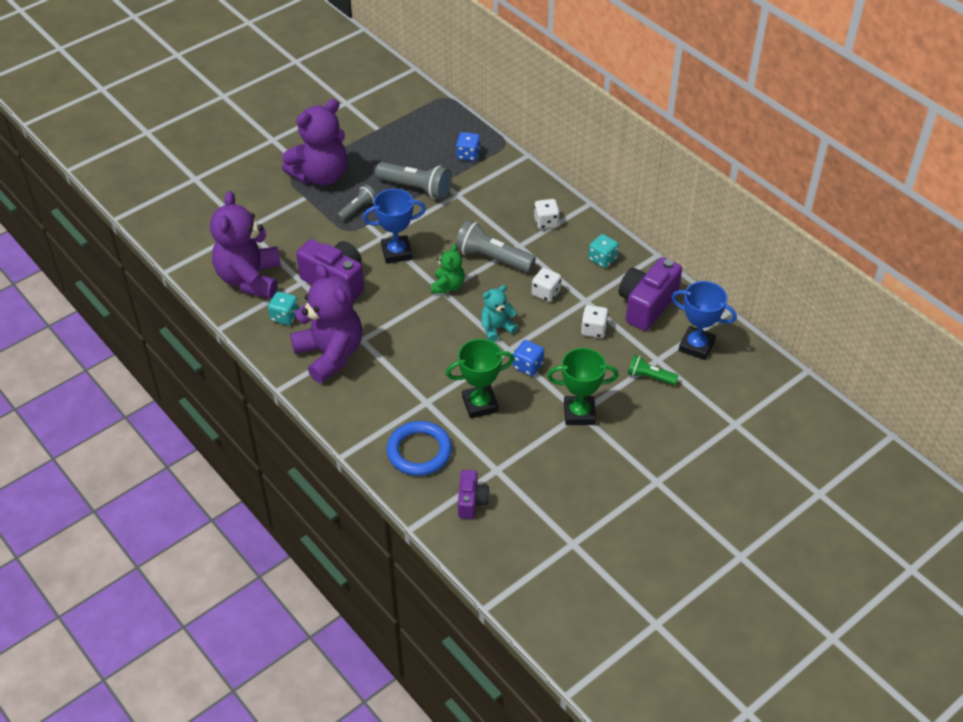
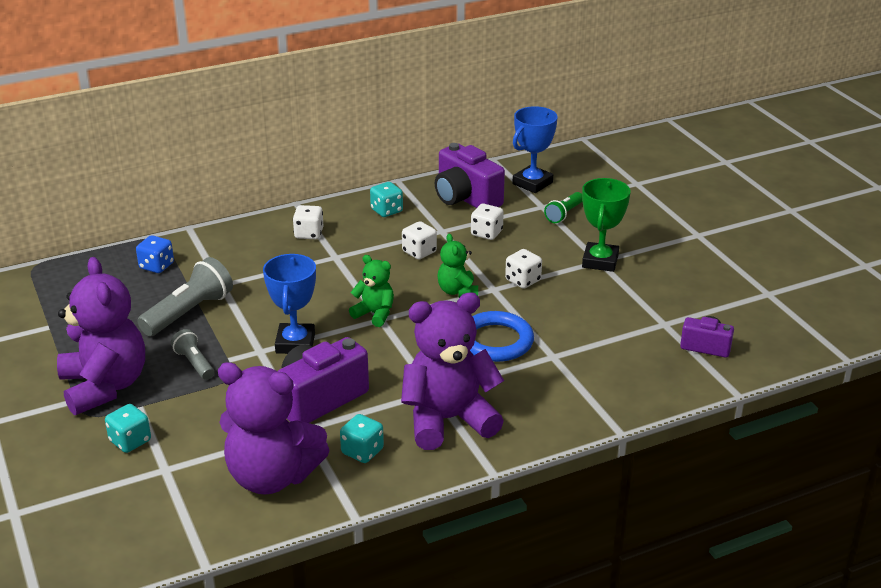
camera: 75 degrees left, 15 degrees down
blue ring [387,421,452,476] -> blue ring moved to [470,311,534,362]
green trophy [446,339,514,419] -> none
grey flashlight [455,220,536,273] -> none
turquoise teddy bear [481,285,518,342] -> green teddy bear [437,234,478,298]
blue dice [513,340,544,376] -> white dice [505,249,542,289]
none -> turquoise dice [105,404,151,453]

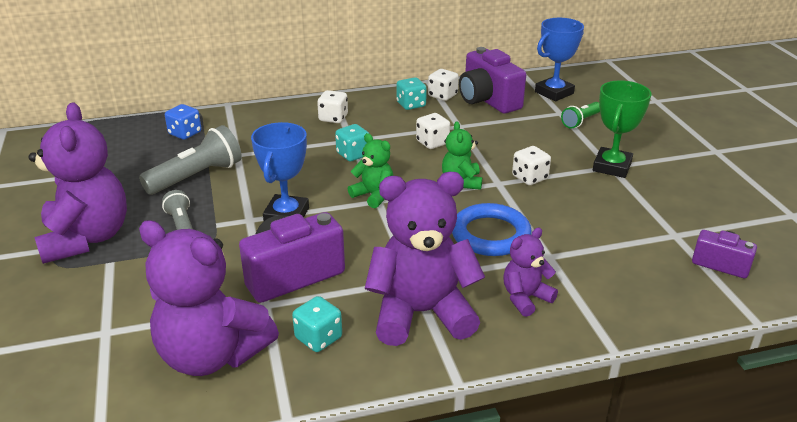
camera: 10 degrees right, 0 degrees up
turquoise dice [105,404,151,453] -> turquoise dice moved to [335,124,369,161]
white dice [471,204,504,240] -> white dice moved to [428,69,459,101]
none -> purple teddy bear [503,228,558,317]

